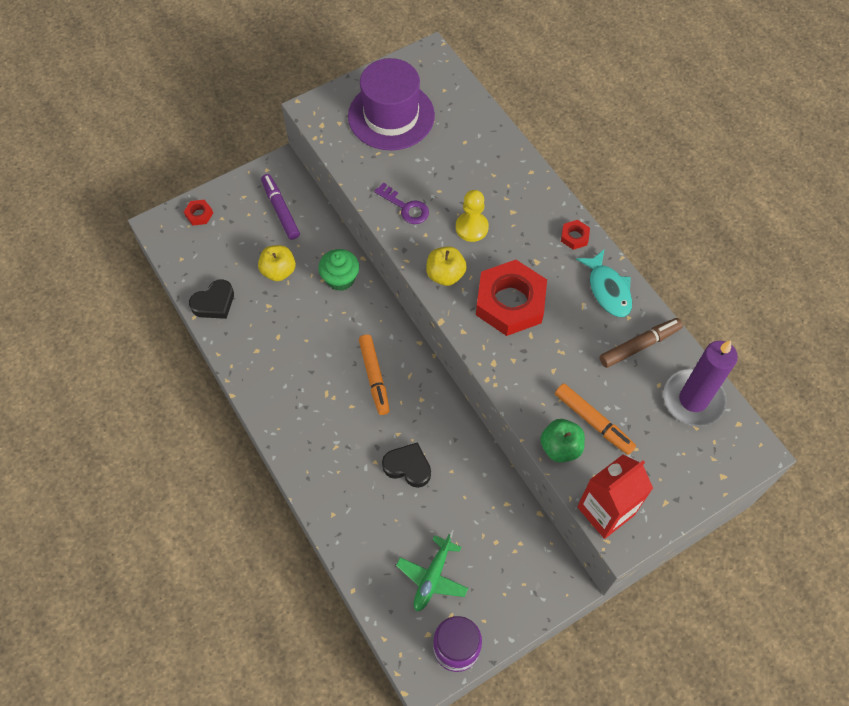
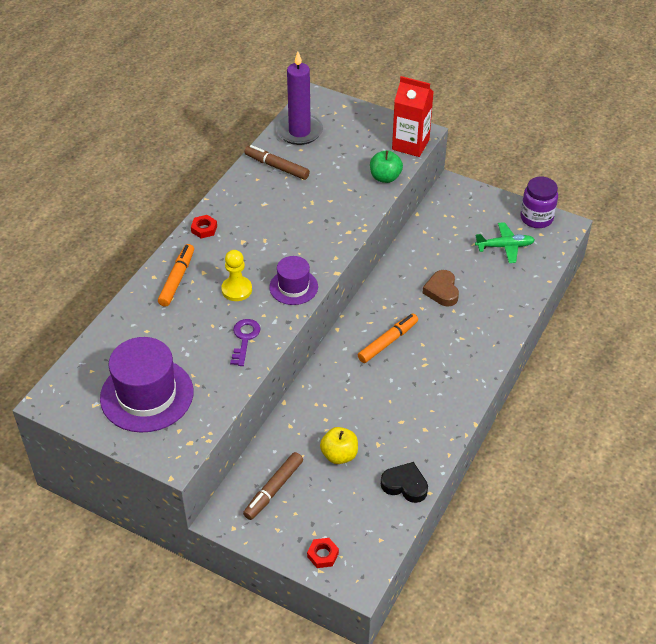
camera: 120 degrees left, 15 degrees down
purple marker [261,174,300,240] -> brown marker [243,452,303,520]
green cupcake [318,249,359,291] -> none
black heart [382,442,431,488] -> brown heart [422,270,459,306]
yellow apple [426,246,467,286] -> purple hat [269,256,318,305]
red nut [476,260,547,336] -> none
orange marker [555,383,636,455] -> orange marker moved to [158,244,194,307]
turquoise fish [576,250,632,317] -> none

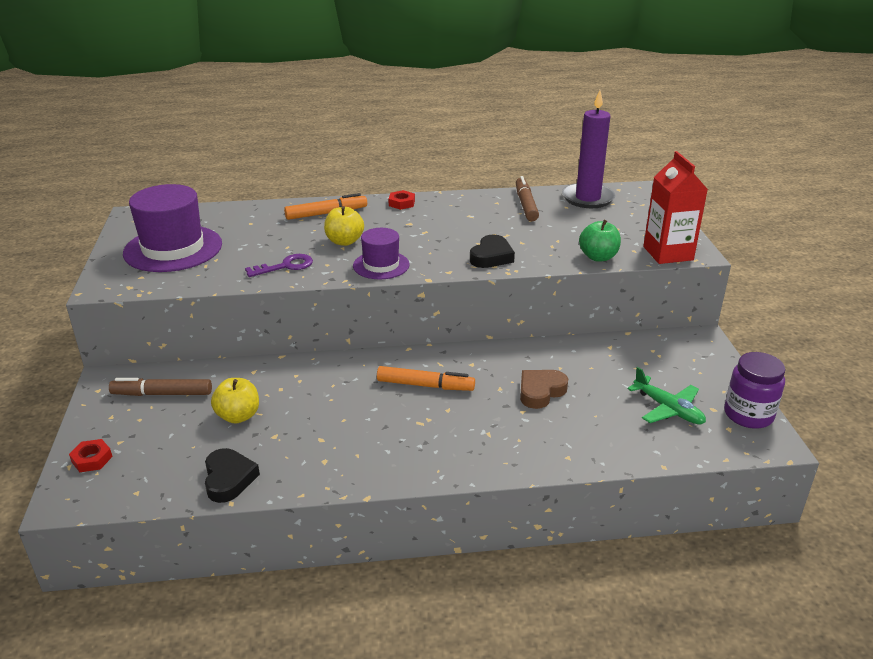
camera: 55 degrees right, 15 degrees down
yellow pawn [221,250,252,301] -> yellow apple [324,206,364,246]
none -> black heart [470,235,515,268]

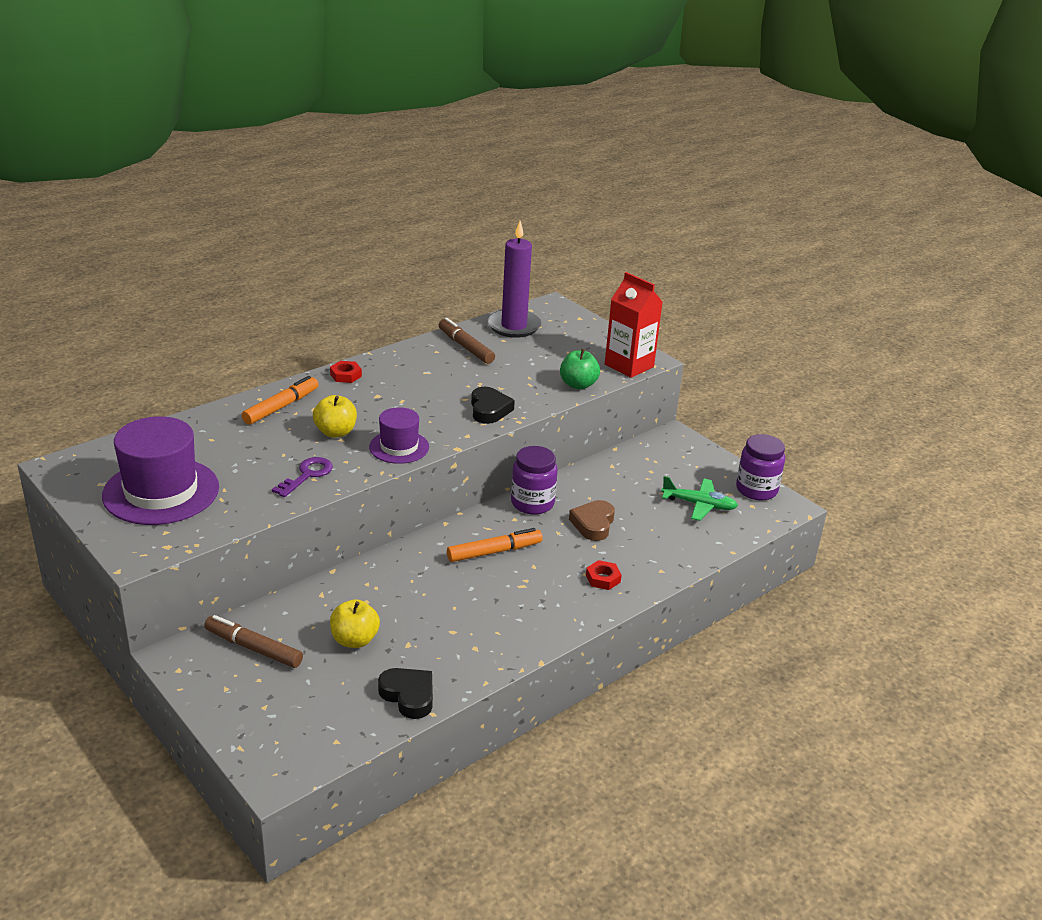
camera: 35 degrees left, 0 degrees up
red nut [69,439,112,472] -> red nut moved to [586,560,622,590]
brown marker [109,378,212,396] -> brown marker turned 60 degrees clockwise [204,615,303,668]
none -> purple jar [511,446,558,514]

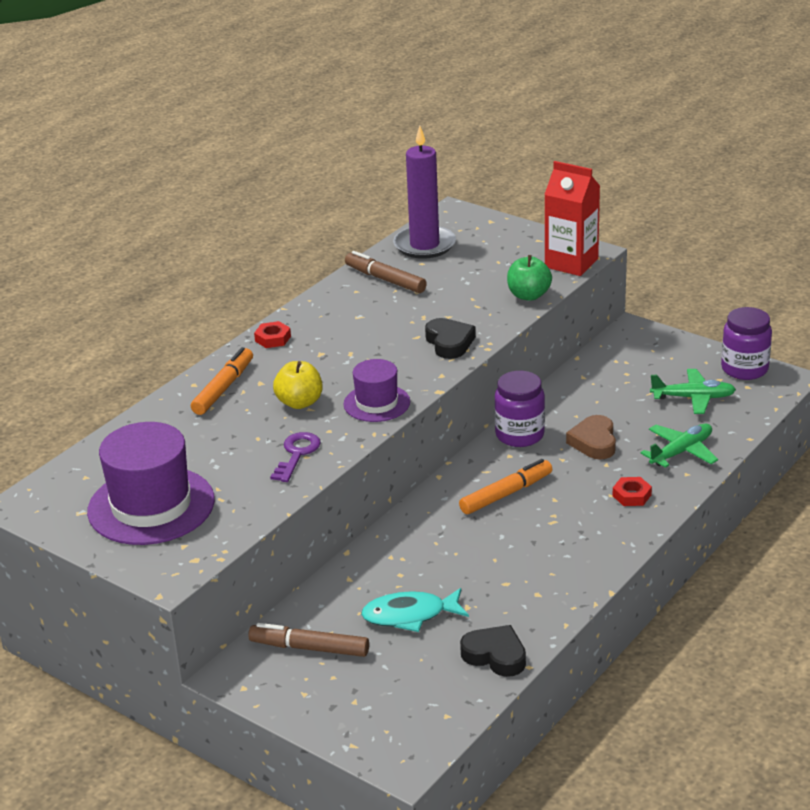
camera: 10 degrees left, 0 degrees up
yellow apple [330,599,380,648] -> turquoise fish [361,588,469,632]
none -> green plane [640,424,718,468]

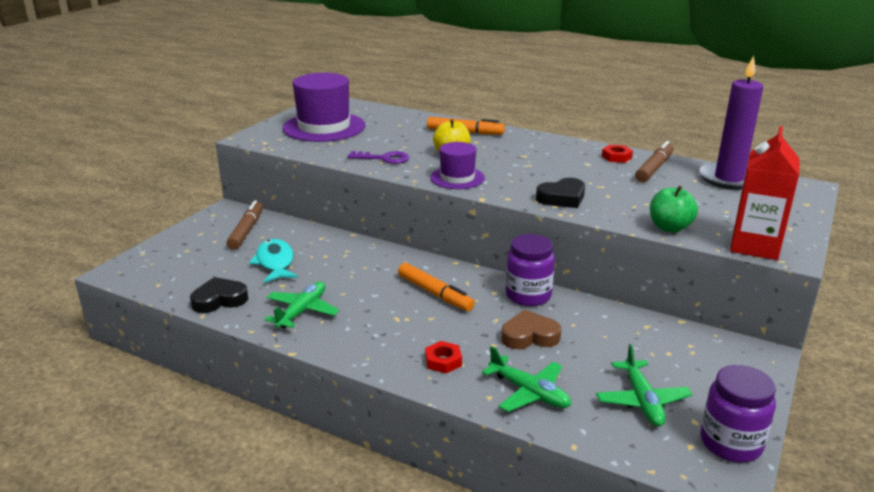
camera: 80 degrees right, 5 degrees down
red nut [254,321,291,348] -> red nut moved to [602,145,633,163]
black heart [460,625,526,677] -> black heart turned 135 degrees counterclockwise [190,277,248,313]
none -> green plane [264,281,340,328]

